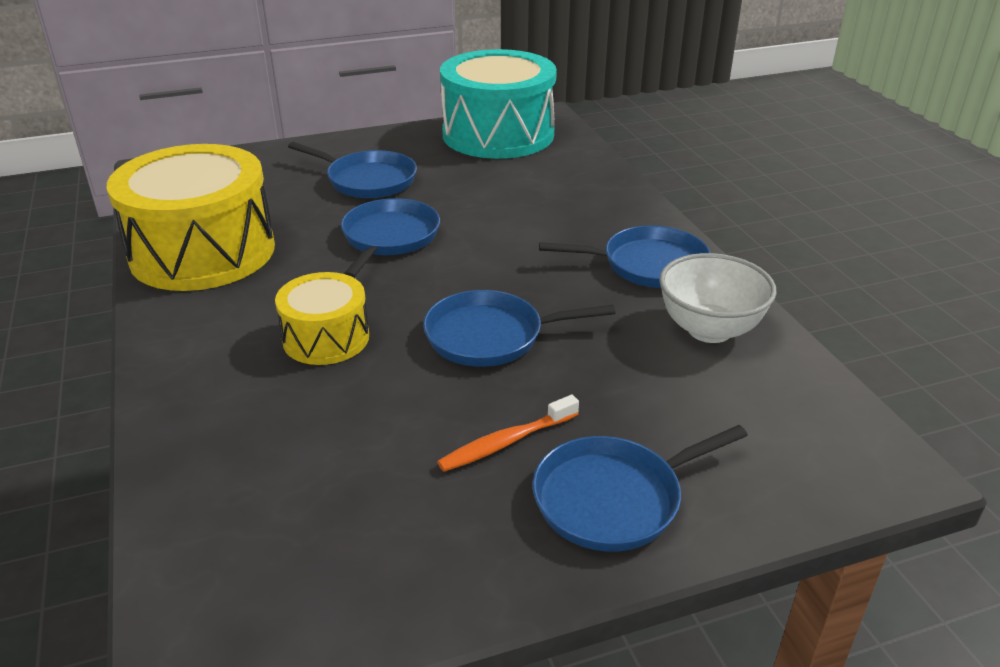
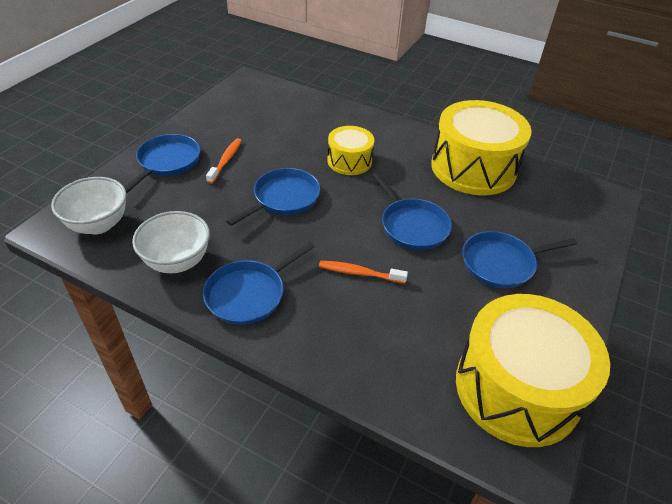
camera: 135 degrees right, 10 degrees up
turquoise drum [440,49,557,159] -> yellow drum [456,294,610,447]
none -> white bowl [51,177,126,234]
none -> orange toothbrush [319,260,408,284]

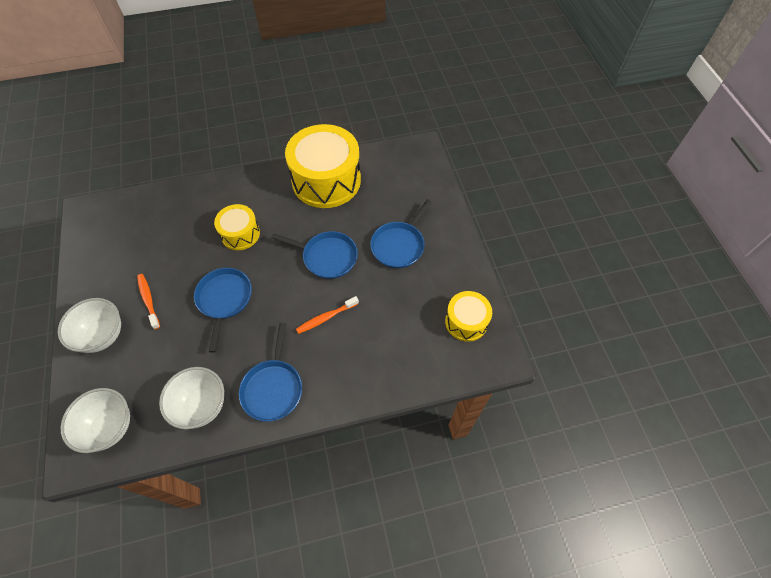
camera: 40 degrees left, 15 degrees up
blue pan [124,134,200,193] -> white bowl [58,298,121,353]
yellow drum [456,294,610,447] -> yellow drum [445,291,492,342], size x0.53

